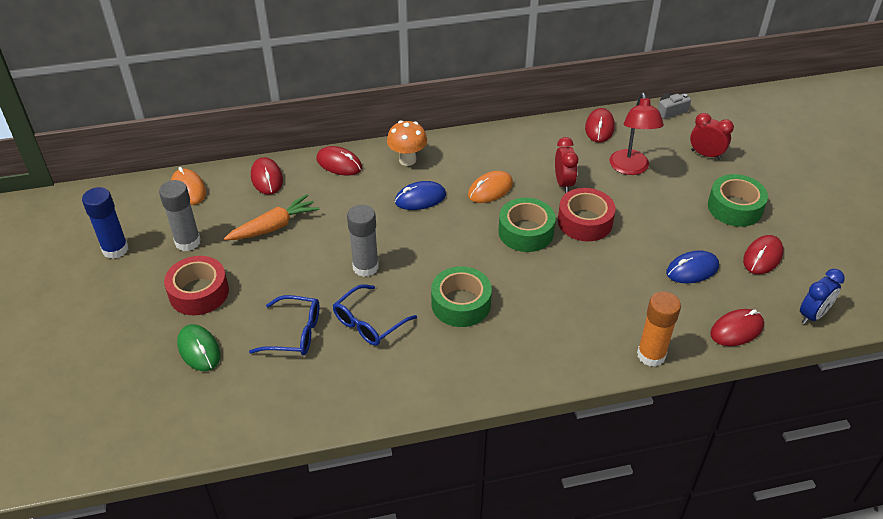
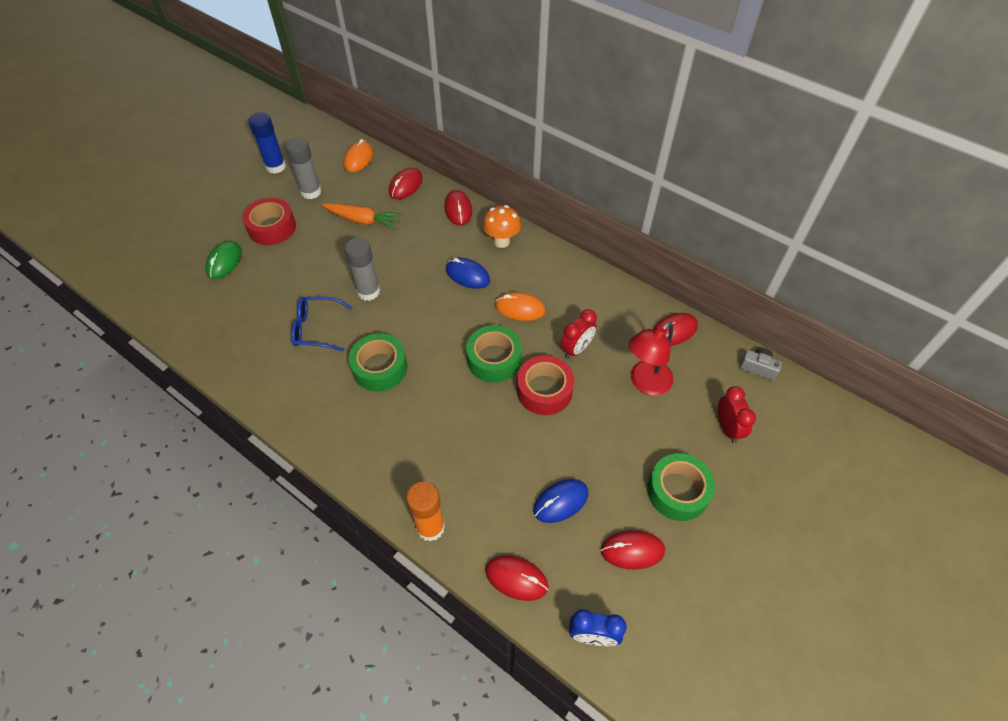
camera: 50 degrees right, 10 degrees up
blue glasses [249,295,319,355] -> none
blue mouse [666,250,719,283] -> blue mouse turned 60 degrees counterclockwise [533,479,588,523]

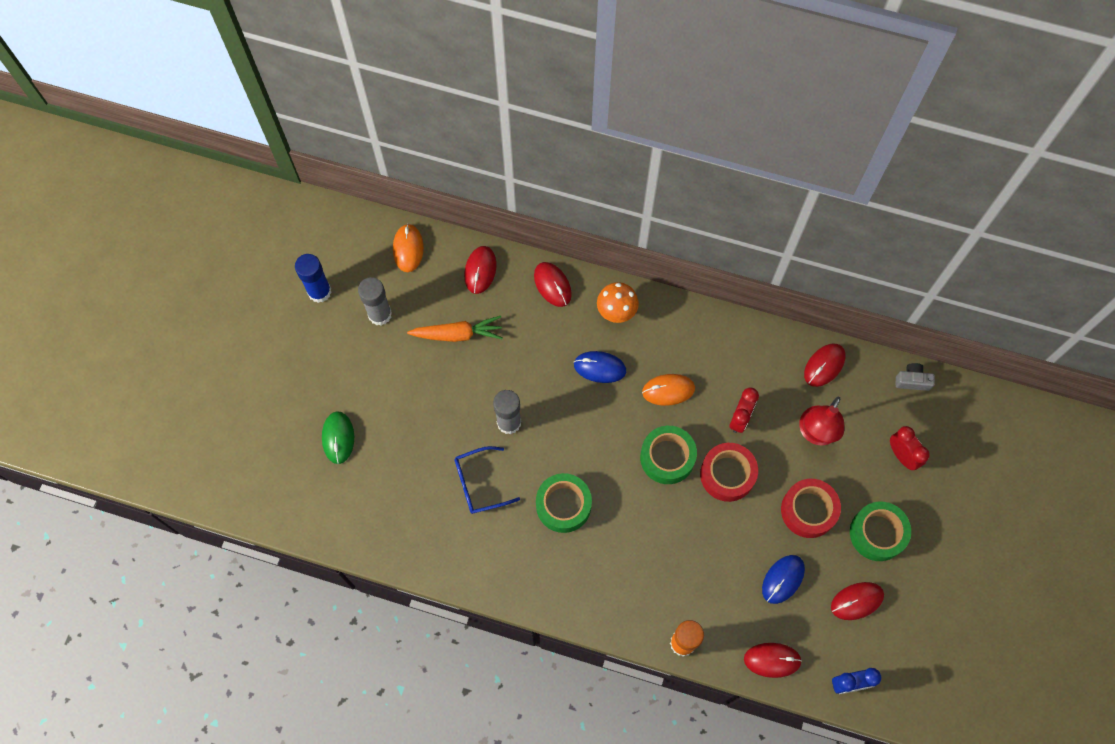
camera: 20 degrees left, 15 degrees up
red tape [242,198,296,245] -> red tape moved to [781,479,841,538]

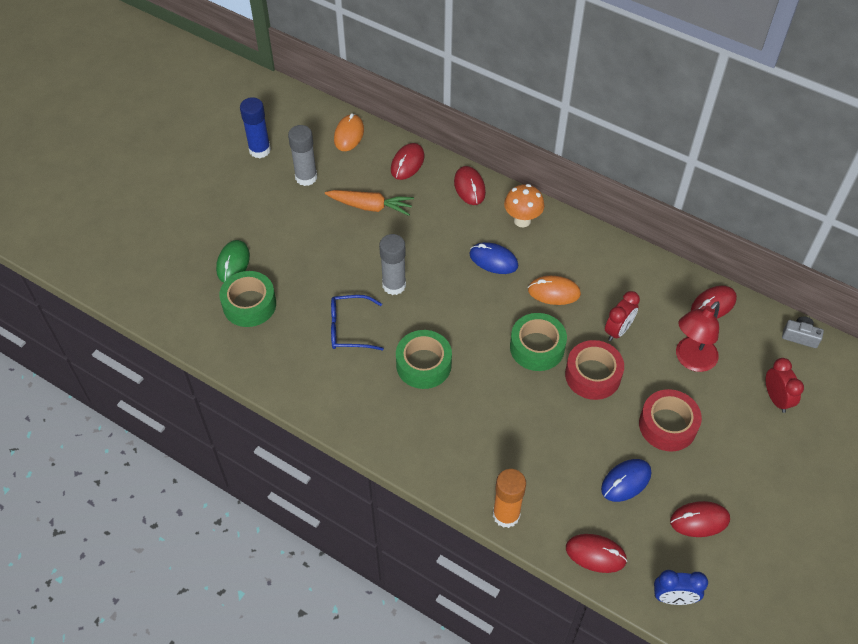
camera: 15 degrees right, 15 degrees down
green tape [850,502,911,561] -> green tape moved to [219,271,276,327]

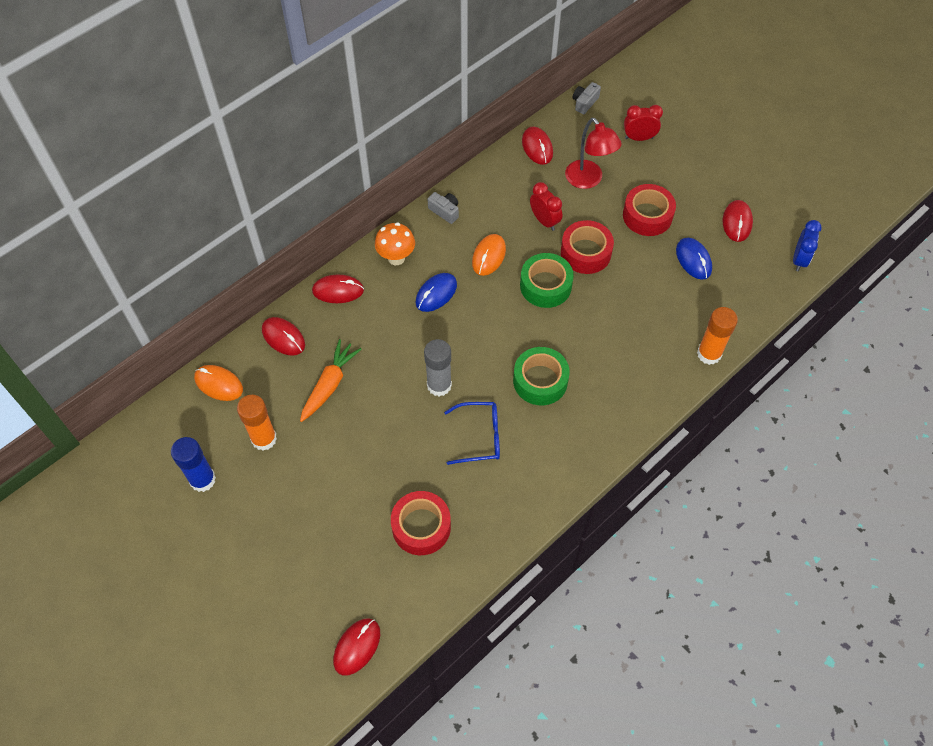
camera: 75 degrees left, 5 degrees up
green mouse [216,240,250,282] -> none
green tape [219,271,276,327] -> red tape [391,491,451,555]
grey glue stick [288,125,317,186] -> orange glue stick [237,395,277,451]
blue glasses [331,295,384,350] -> blue glasses turned 105 degrees counterclockwise [444,402,500,465]
red mouse [566,534,627,573] -> red mouse moved to [333,618,380,676]
none -> grey camera [428,192,459,224]

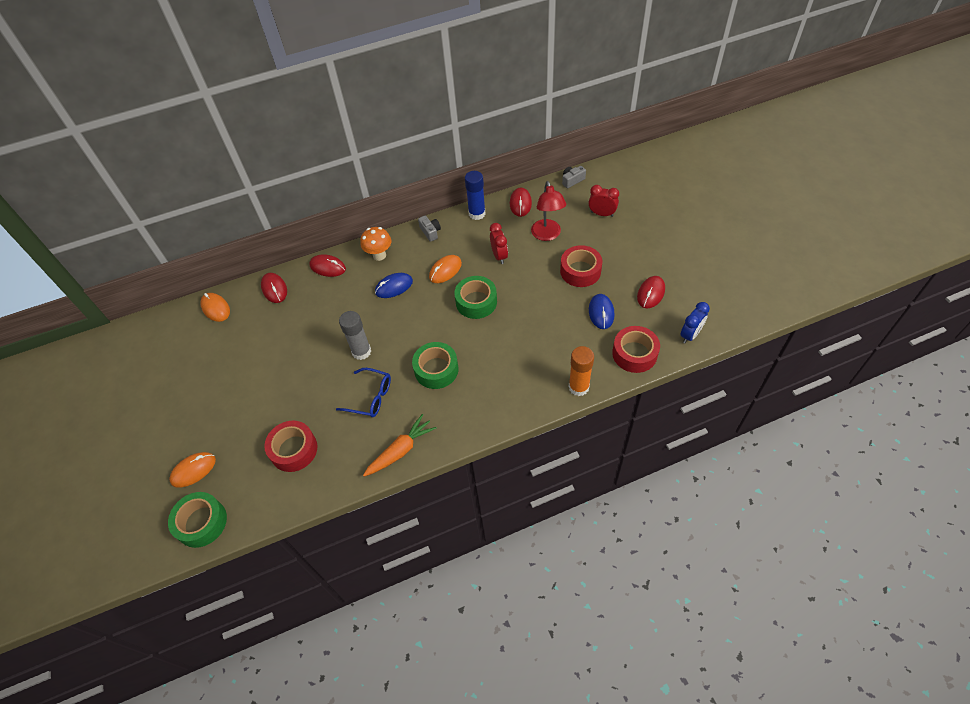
camera: 25 degrees right, 5 degrees down
blue glue stick [171,437,216,492] -> blue glue stick moved to [465,171,486,220]
orange glue stick [237,395,277,451] -> none
orange carrot [300,339,362,422] -> orange carrot moved to [363,414,437,477]
red mouse [333,618,380,676] -> green tape [168,492,227,548]
red tape [561,220,614,274] -> red tape moved to [612,326,660,373]
none -> orange mouse [169,452,216,488]

